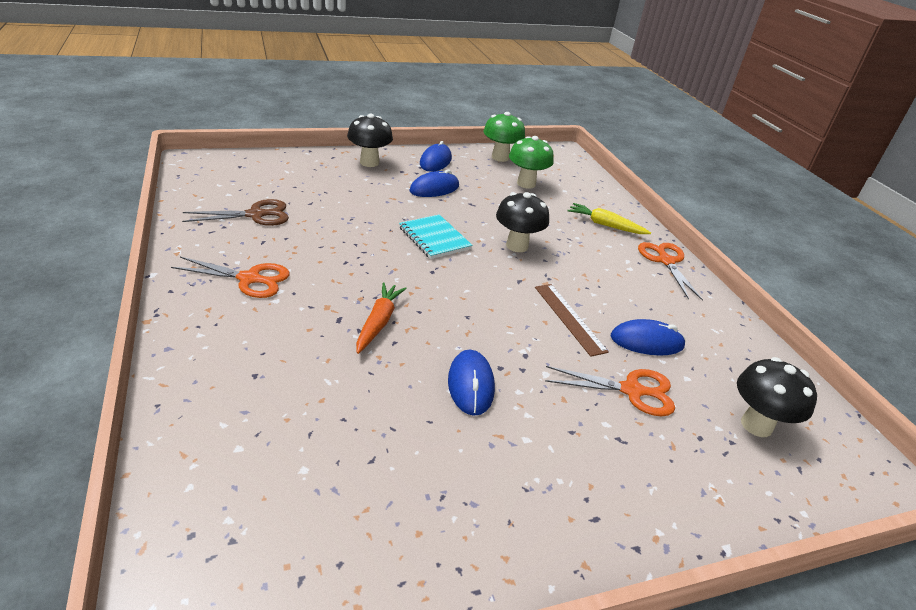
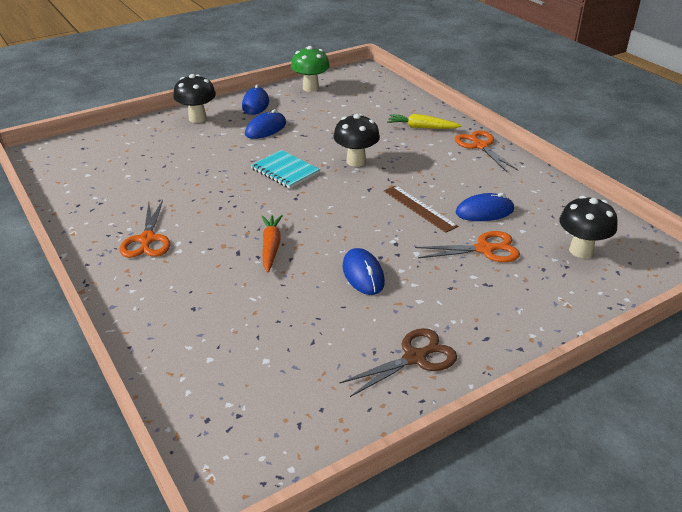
camera: 10 degrees left, 0 degrees up
orange scissors [171,257,290,298] -> orange scissors turned 90 degrees clockwise [119,200,170,258]
brown scissors [182,199,289,226] -> brown scissors moved to [339,328,457,397]
green mushroom [509,136,553,189] -> none

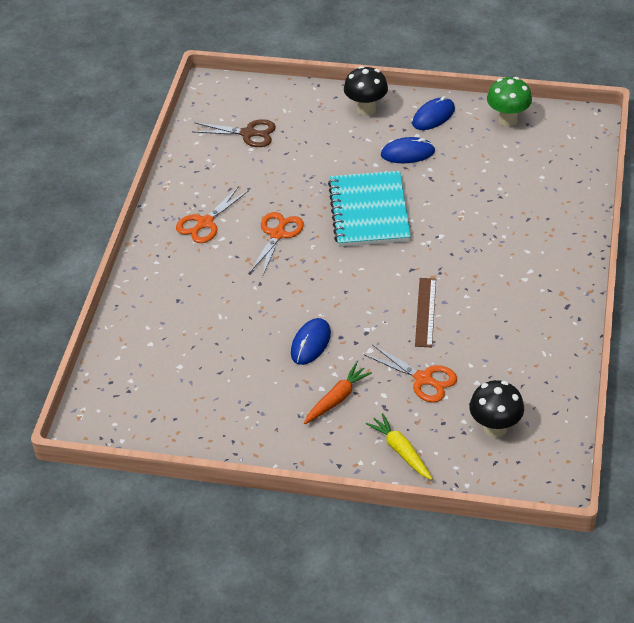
camera: 45 degrees right, 10 degrees up
turquoise notebook [251,150,320,189] -> turquoise notebook [328,171,411,247], size x1.68
orange carrot [262,215,283,273] -> orange carrot moved to [304,363,372,424]
black mushroom [333,114,380,167] -> none
brown scissors [339,328,457,397] -> brown scissors moved to [192,119,276,147]
yellow carrot [387,114,462,129] -> yellow carrot moved to [366,413,433,480]
orange scissors [455,130,518,172] -> orange scissors moved to [249,212,304,277]
blue mouse [456,193,514,221] -> none

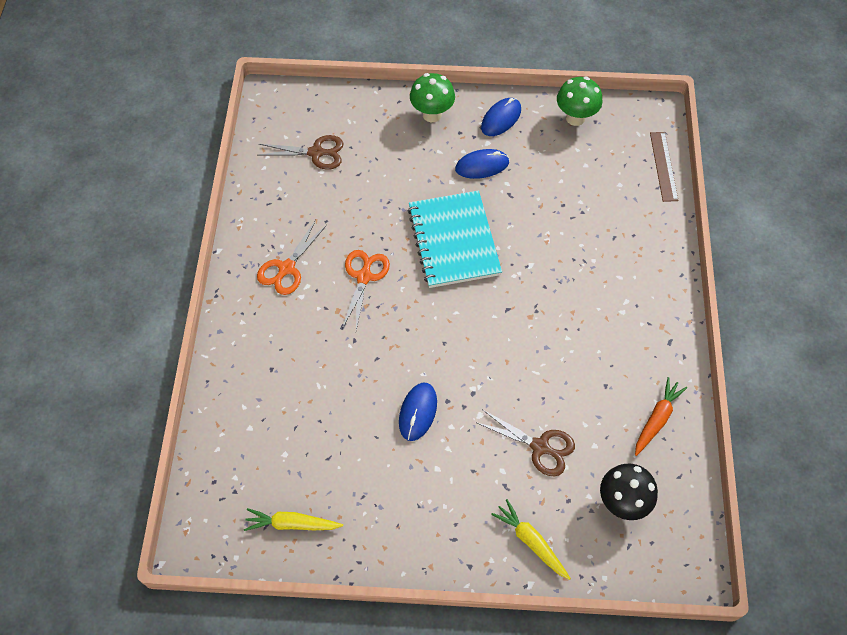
camera: 10 degrees left, 15 degrees up
orange carrot [304,363,372,424] -> orange carrot moved to [635,377,687,456]
black mushroom [344,66,388,116] -> green mushroom [410,73,455,122]
orange scissors [365,344,457,402] -> brown scissors [475,409,575,476]
brown ruler [415,278,436,347] -> brown ruler moved to [650,132,679,202]
none -> yellow carrot [244,508,343,531]

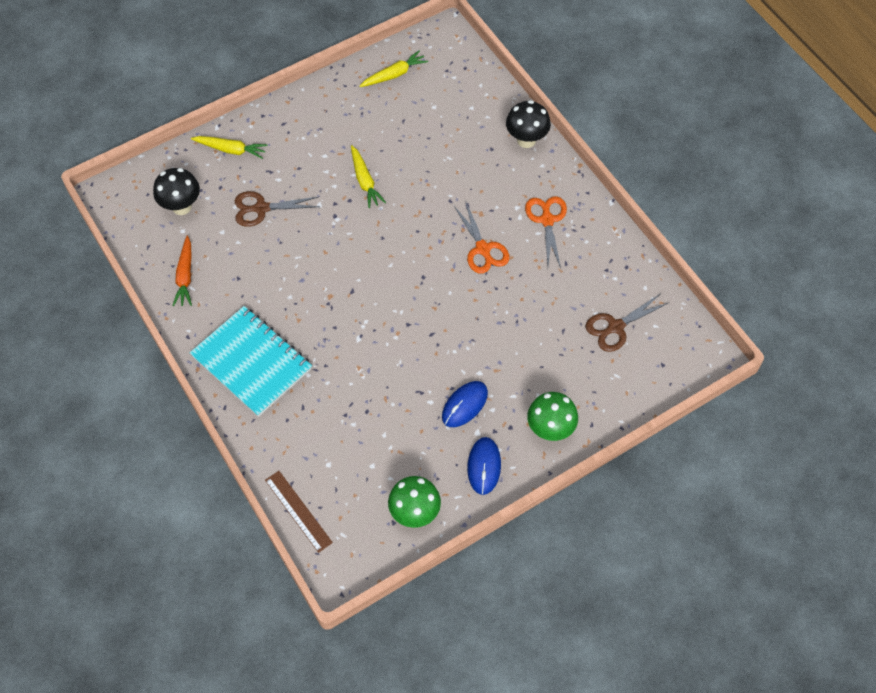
camera: 145 degrees right, 0 degrees up
blue mouse [399,383,437,441] -> yellow carrot [351,145,386,208]
turquoise notebook [407,191,502,288] -> turquoise notebook moved to [190,306,312,417]
none -> black mushroom [506,100,551,148]

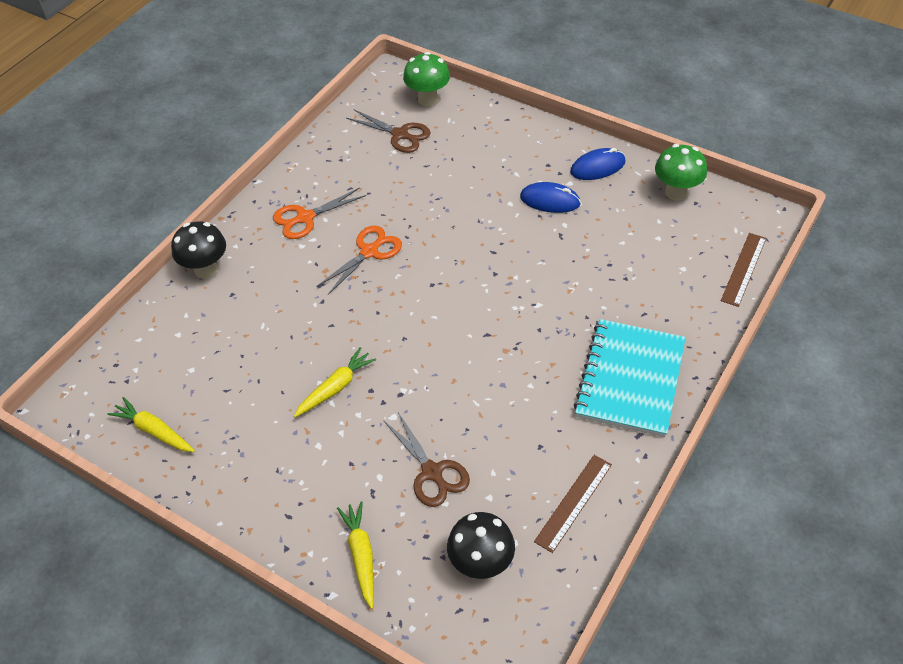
camera: 115 degrees left, 10 degrees down
orange carrot [172,235,192,306] -> brown ruler [534,455,612,553]
green mushroom [527,392,578,441] -> green mushroom moved to [403,52,450,106]

